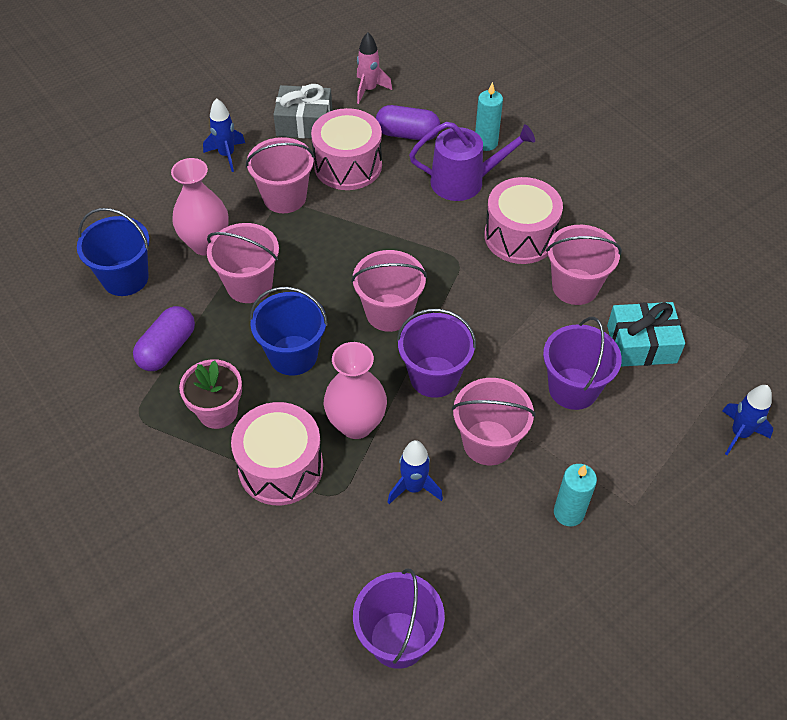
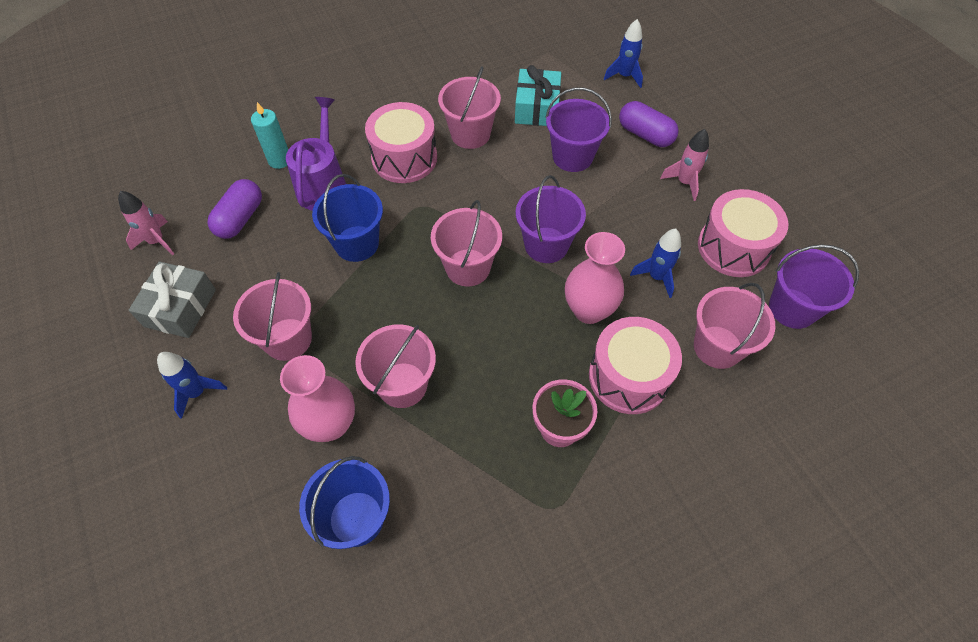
camera: 80 degrees left, 5 degrees up
purple capsule [133,306,195,371] -> purple capsule moved to [619,101,679,147]
blue bucket [250,287,328,376] -> blue bucket moved to [312,174,383,262]
pink drum [311,108,382,190] -> pink drum moved to [698,189,789,277]
pink bucket [452,378,535,465] -> pink bucket moved to [694,283,775,369]
turquoise candle [554,464,597,526] -> pink rocket [660,129,709,201]

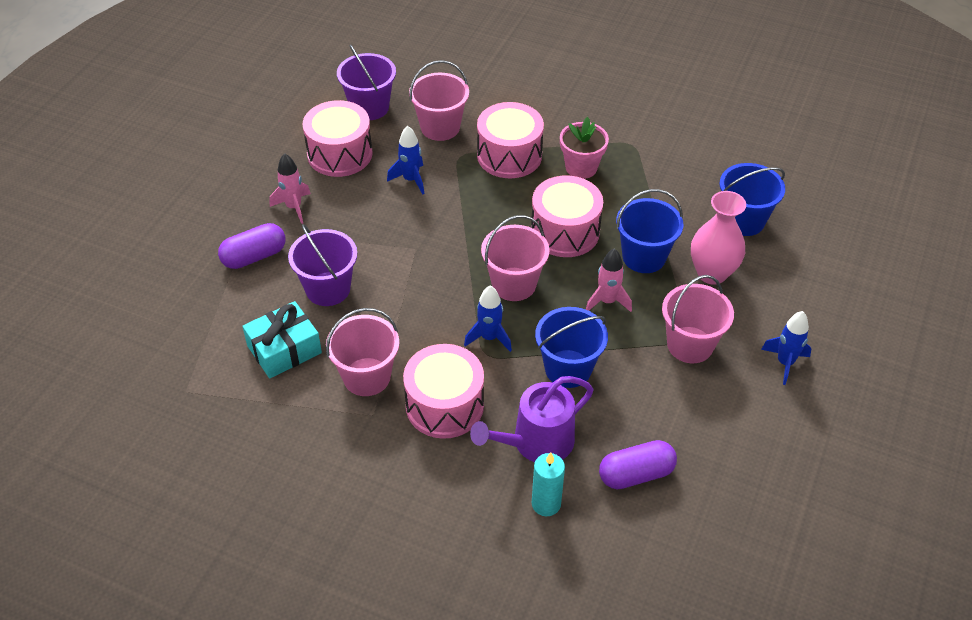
camera: 130 degrees left, 10 degrees down
pink rocket [118,191,174,255] -> pink rocket moved to [586,248,632,312]
grey gift [129,262,216,338] -> none
pink bucket [355,324,436,408] -> blue bucket [616,189,683,273]
purple bucket [516,175,586,263] -> none
pink vase [565,232,625,324] -> none
blue rocket [604,19,643,88] -> blue rocket moved to [464,286,512,352]
purple capsule [619,101,679,147] -> purple capsule turned 60 degrees clockwise [218,223,286,269]
none -> pink drum [531,176,603,257]

